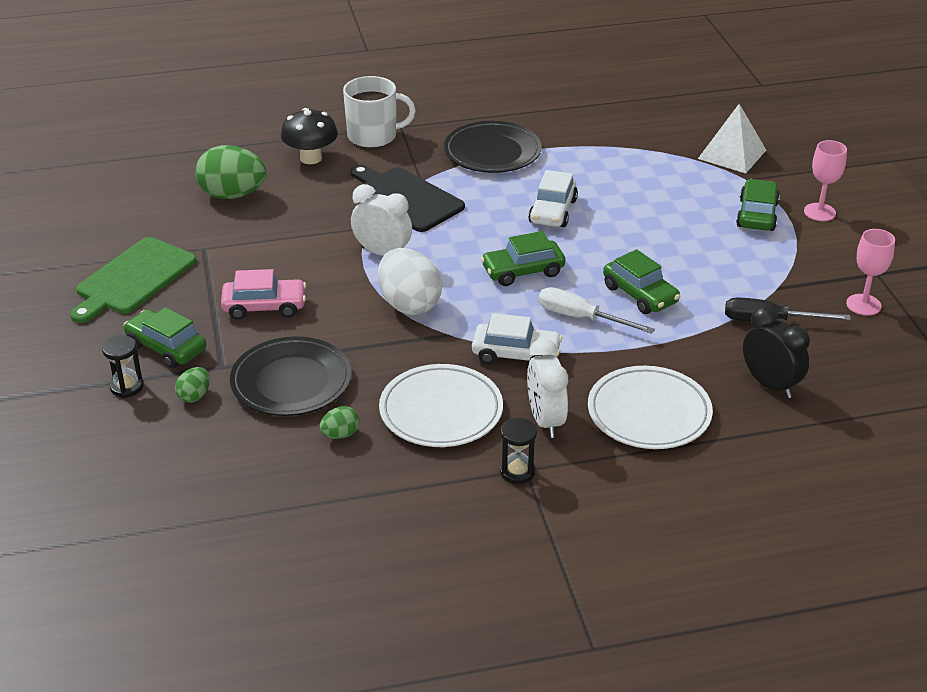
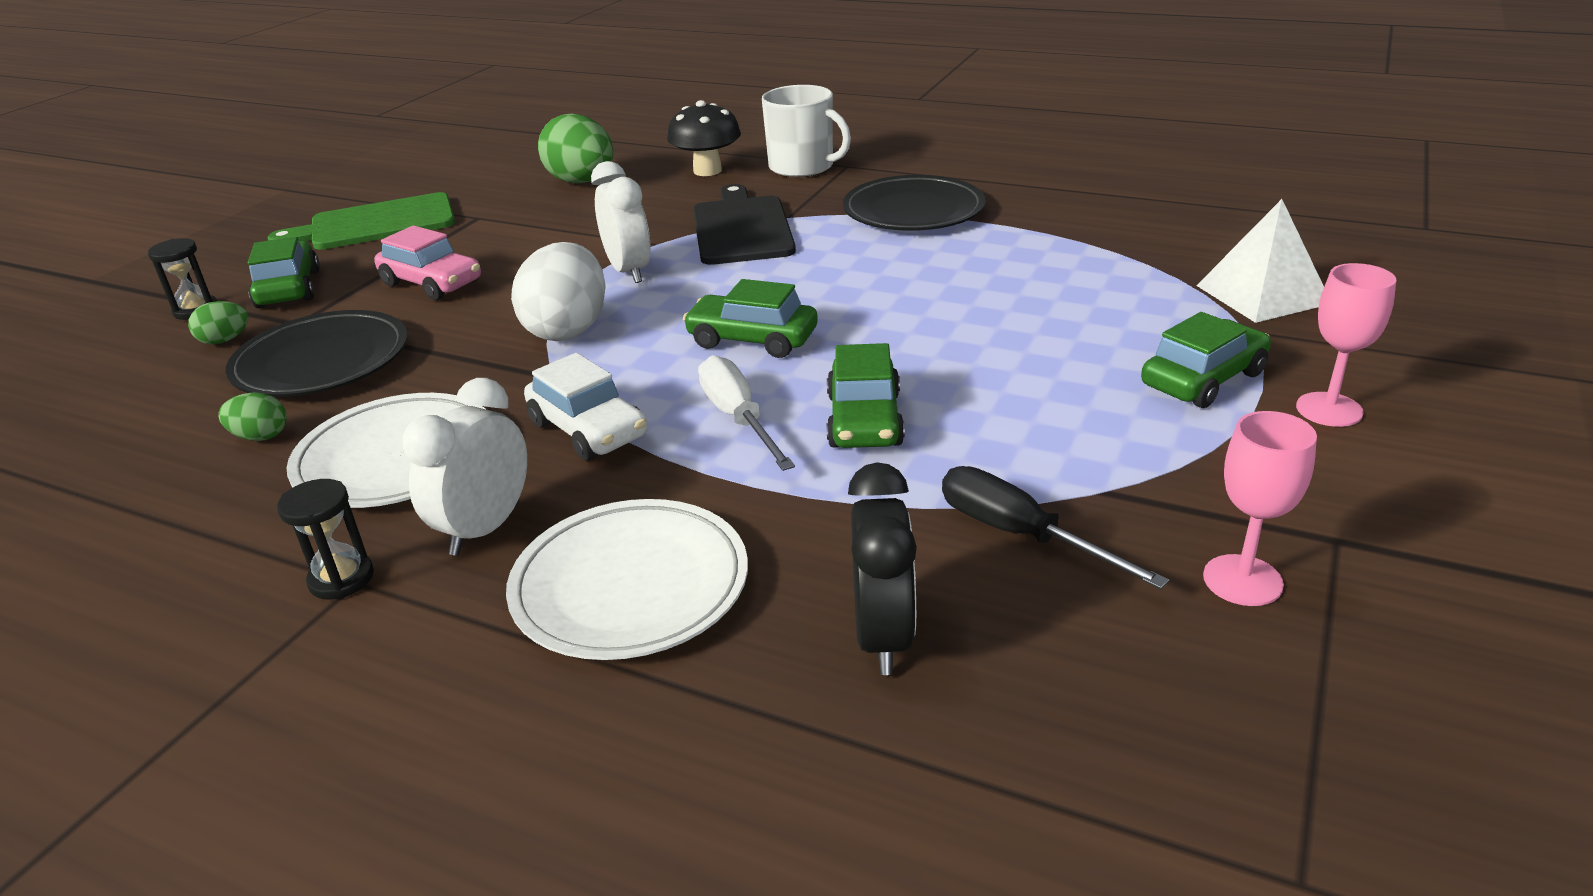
camera: 40 degrees right, 5 degrees down
white car [528,170,578,227] -> none

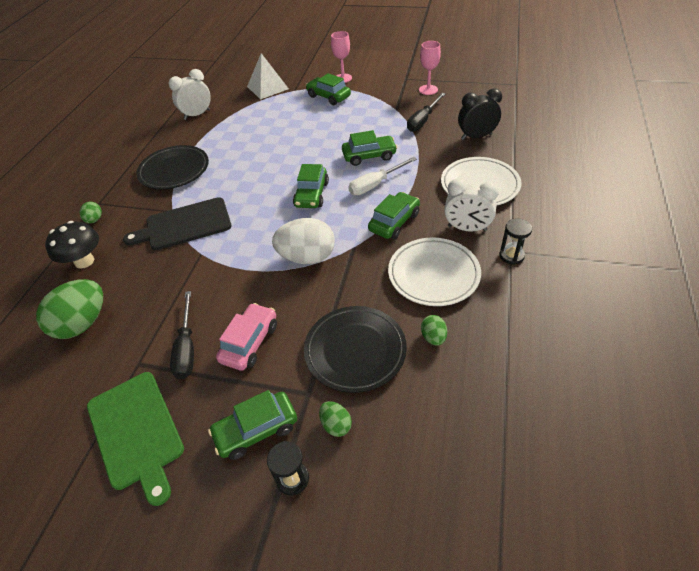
camera: 100 degrees left, 15 degrees up
white car [524,353,648,461] -> green car [368,192,420,239]
white clock [591,161,650,283] -> white clock moved to [169,69,211,120]
white mug [762,85,851,178] -> green egg [80,202,102,224]
none -> black screwdriver [170,291,194,379]

